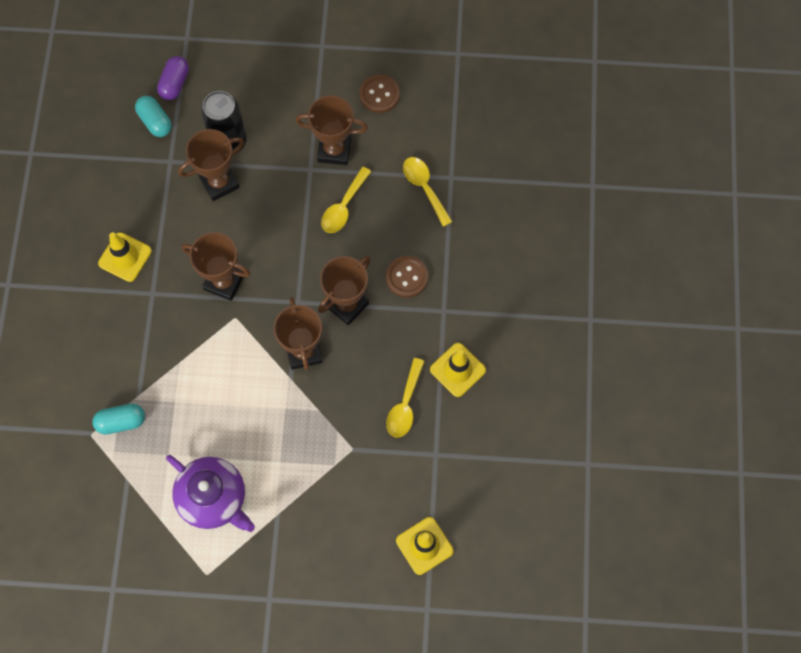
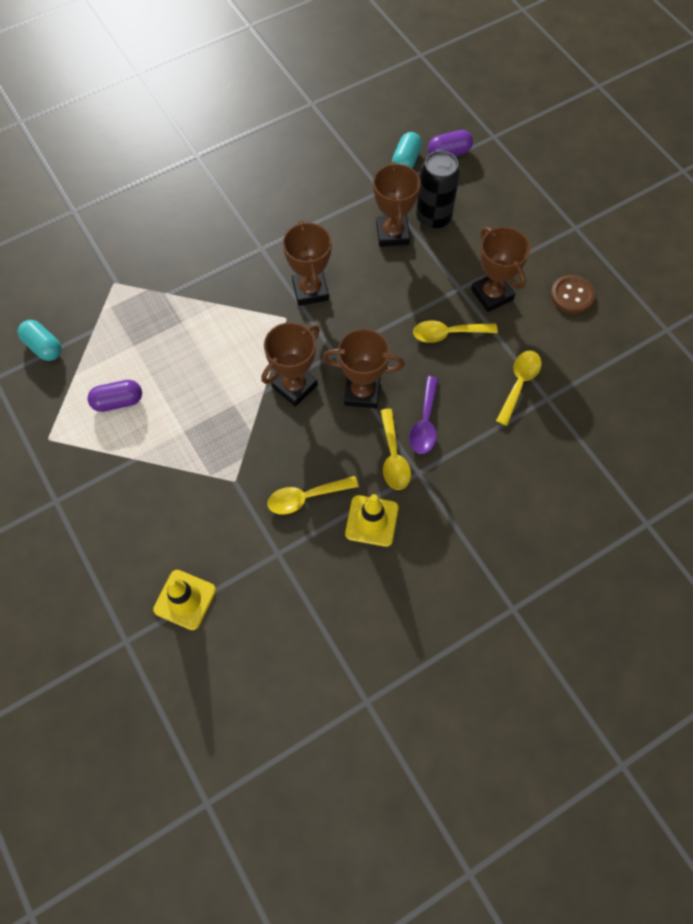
camera: 55 degrees right, 5 degrees down
turquoise capsule [92,404,145,435] -> turquoise capsule moved to [18,320,62,361]
yellow traffic cone [98,232,152,282] -> none
purple teapot [166,455,255,532] -> purple capsule [87,380,142,412]
brown trophy [178,129,244,201] -> brown trophy turned 60 degrees clockwise [373,162,420,247]
brown button [386,256,428,298] -> purple spoon [409,376,438,454]
none -> yellow spoon [380,409,411,490]

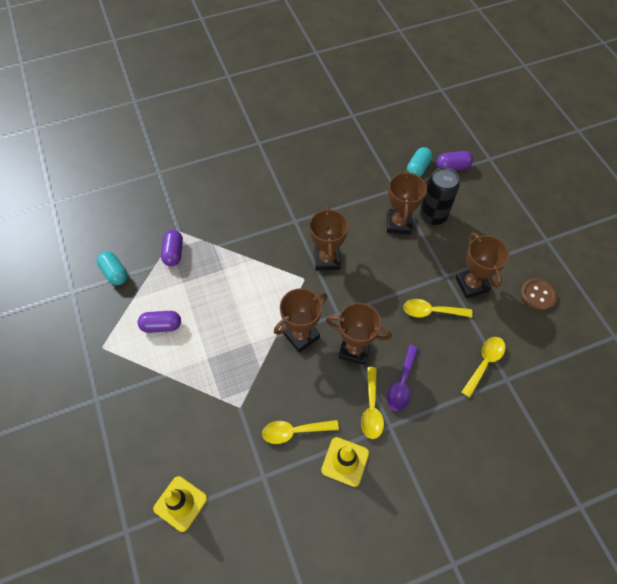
camera: 10 degrees right, 5 degrees down
none -> purple capsule [161,230,183,266]

